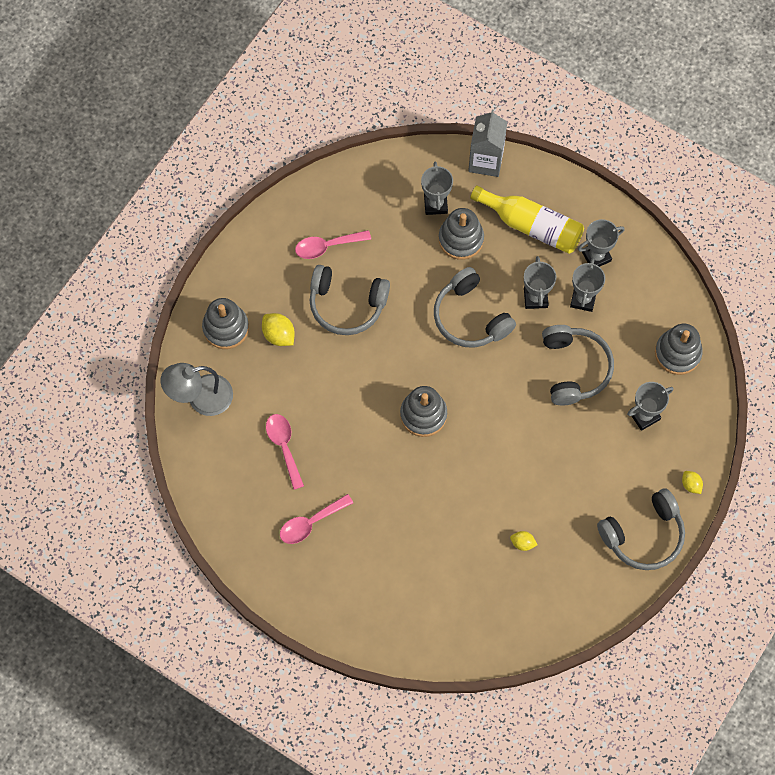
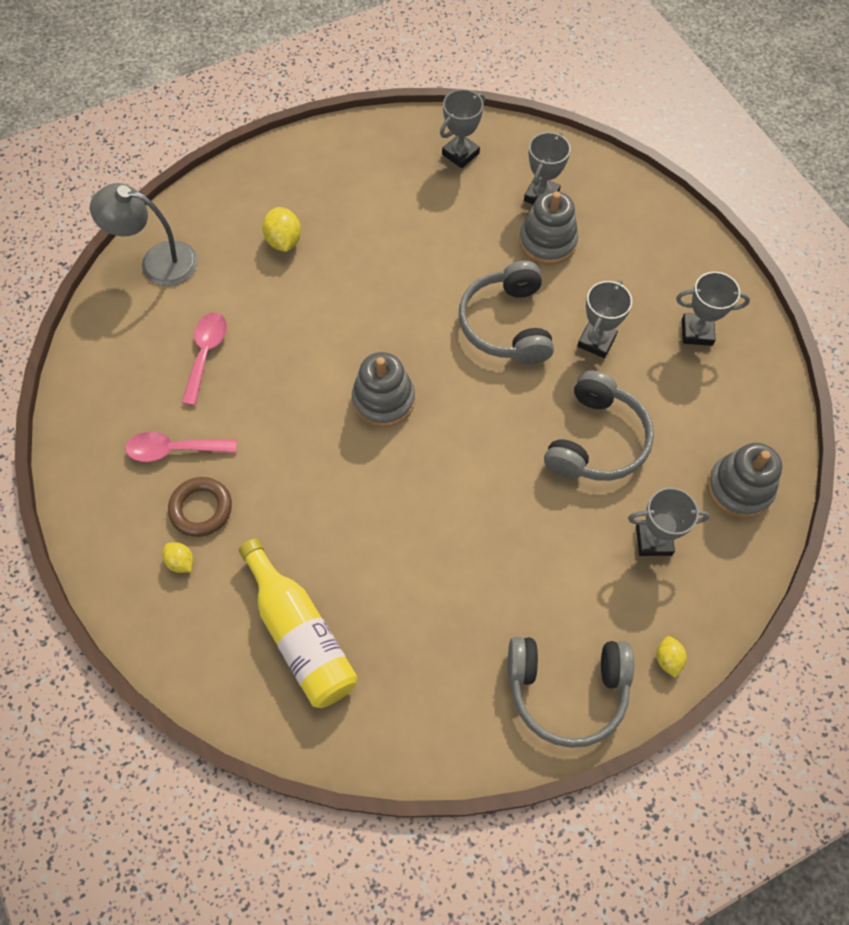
camera: 30 degrees right, 5 degrees down
grey stacking toy [202,298,249,349] -> none
pink spoon [295,230,371,259] -> none
grey headphones [310,265,390,335] -> none
grey carton [468,110,507,177] -> none
yellow bottle [470,186,584,254] -> yellow bottle moved to [238,539,358,708]
yellow lemon [510,531,537,551] -> yellow lemon moved to [163,542,193,573]
grey trophy [570,258,605,312] -> grey trophy moved to [440,89,485,168]
none -> brown ring [168,477,232,537]

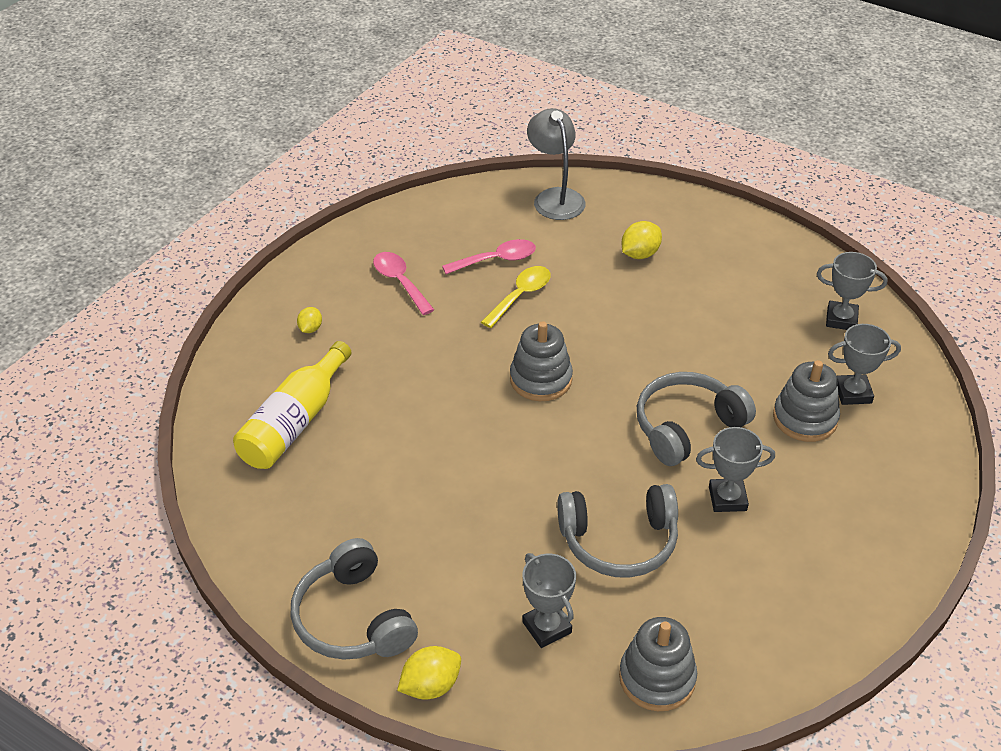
camera: 60 degrees right, 20 degrees down
brown ring [168,477,232,537] -> none
yellow lemon [657,636,687,678] -> yellow lemon [397,646,461,700], size x1.61
grey trophy [676,272,750,346] -> none
none -> yellow spoon [481,266,550,328]

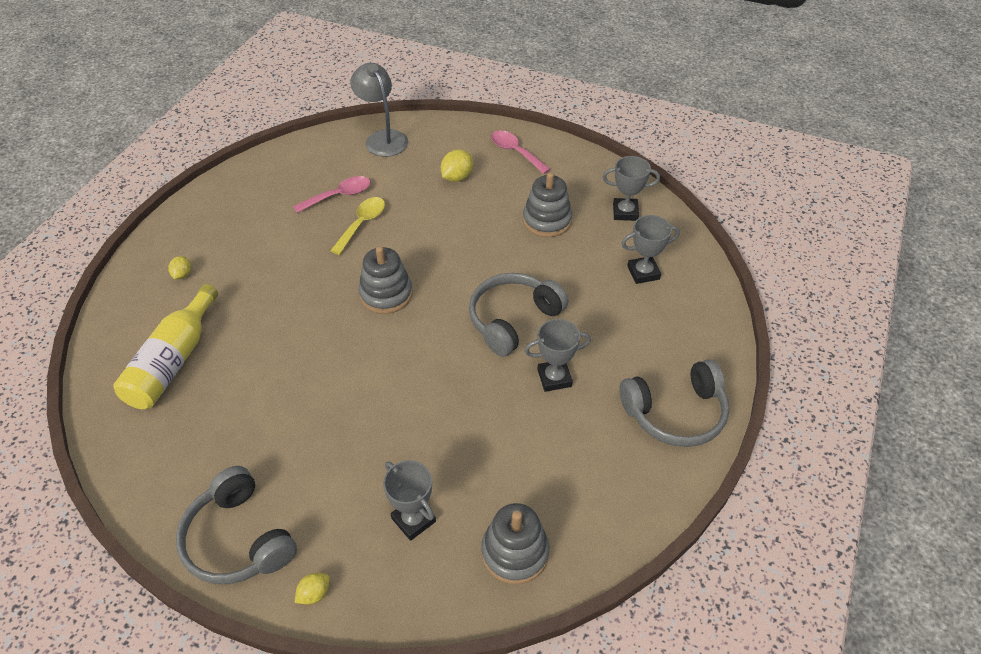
camera: 10 degrees left, 5 degrees up
pink spoon [373,252,434,315] -> pink spoon moved to [491,130,551,174]
yellow lemon [397,646,461,700] -> yellow lemon [295,573,330,605], size x0.62
grey headphones [557,484,678,578] -> grey headphones moved to [620,359,729,447]
grey stacking toy [773,360,840,442] -> grey stacking toy moved to [523,172,572,237]

